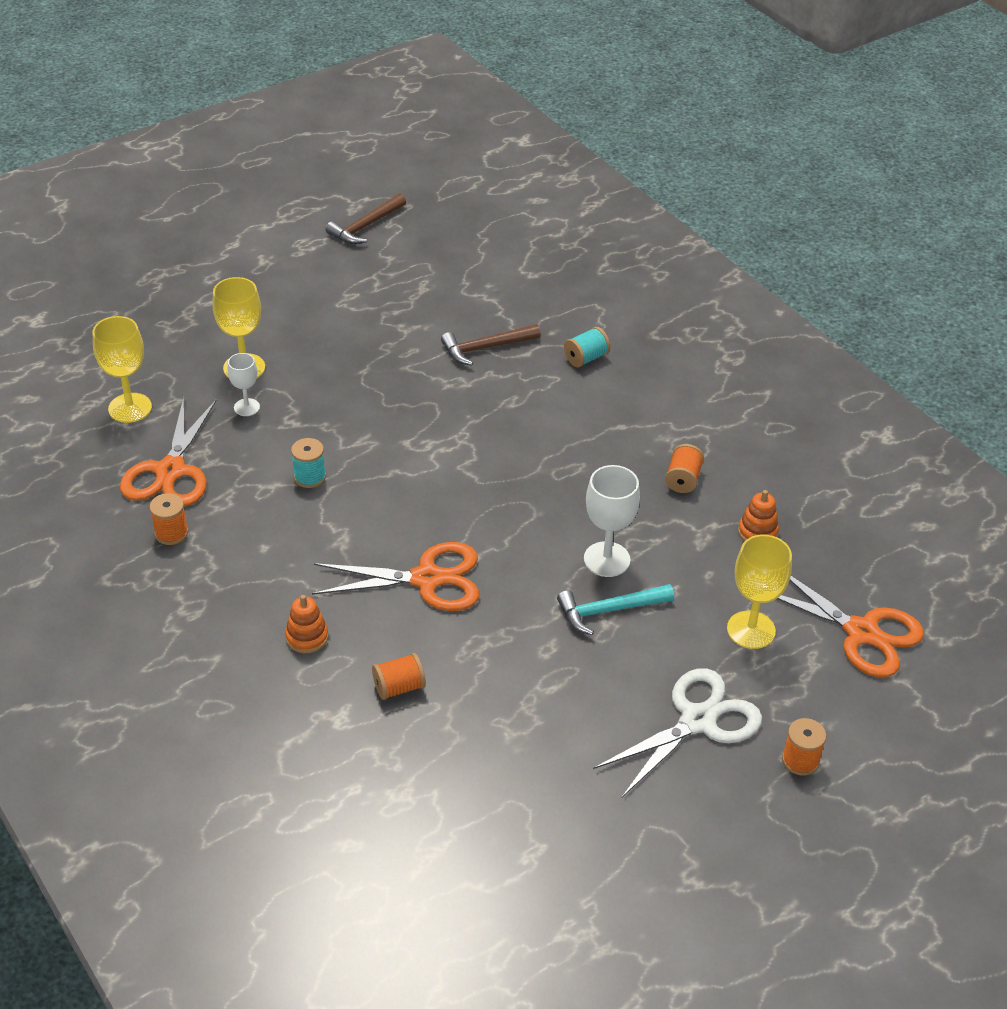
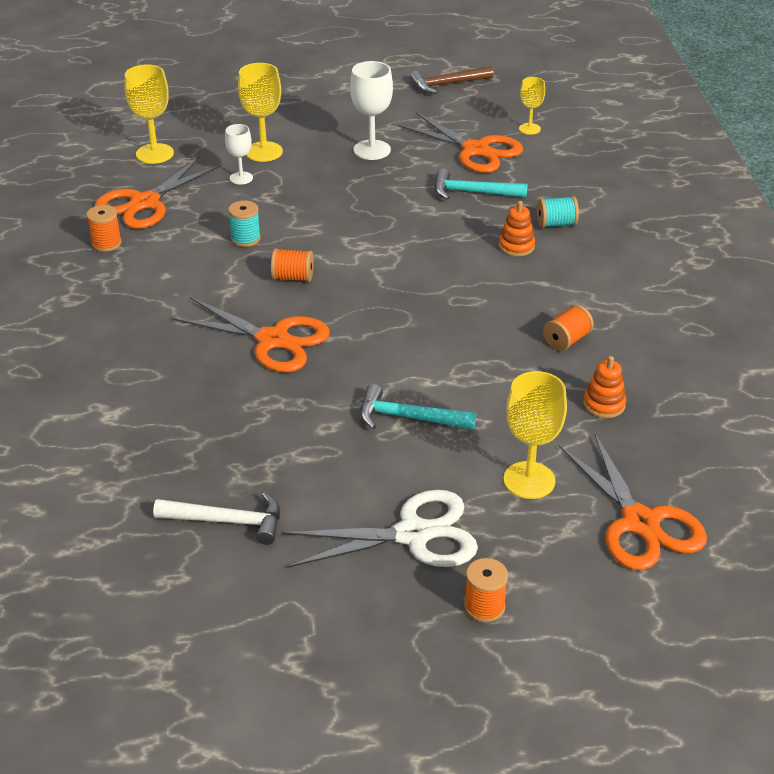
camera: 30 degrees right, 5 degrees down
orange stacking toy [285,595,328,653] -> orange stacking toy moved to [499,201,535,256]
orange spool [372,653,426,700] -> orange spool moved to [271,248,314,282]
brown hammer [441,324,541,365] -> turquoise hammer [435,169,528,200]
white goblet [584,465,640,577] -> white goblet moved to [350,61,393,160]
none -> white hammer [153,492,280,545]
none -> orange scissors [397,112,523,173]
none -> yellow goblet [519,77,545,135]

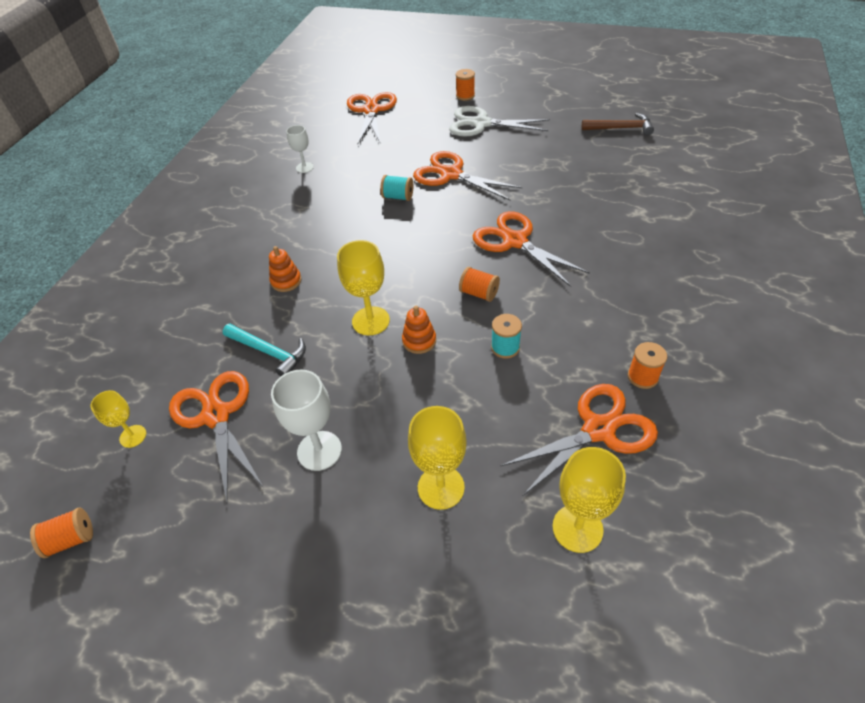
camera: 155 degrees left, 10 degrees up
white hammer [153,492,280,545] -> none
white goblet [225,124,253,185] -> white goblet moved to [286,125,314,173]
turquoise hammer [360,384,476,430] -> orange scissors [413,151,522,201]
brown hammer [410,66,494,94] -> brown hammer moved to [582,113,654,136]
yellow goblet [504,371,567,499] -> yellow goblet moved to [337,240,390,335]
turquoise spool [537,196,579,228] -> turquoise spool moved to [380,175,413,201]
orange spool [543,305,594,351] -> orange spool moved to [30,508,93,558]
orange stacking toy [583,356,626,418] -> orange stacking toy moved to [402,306,436,354]

